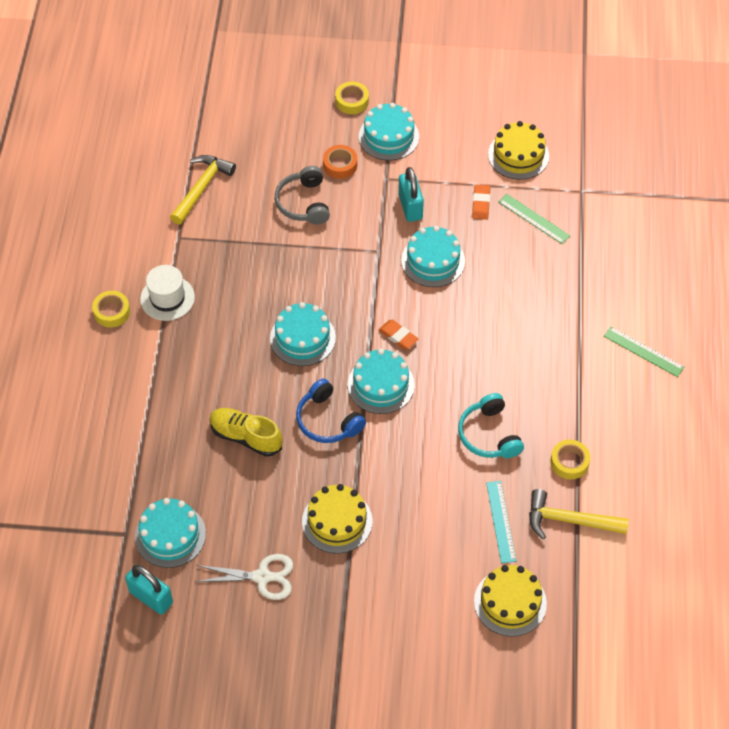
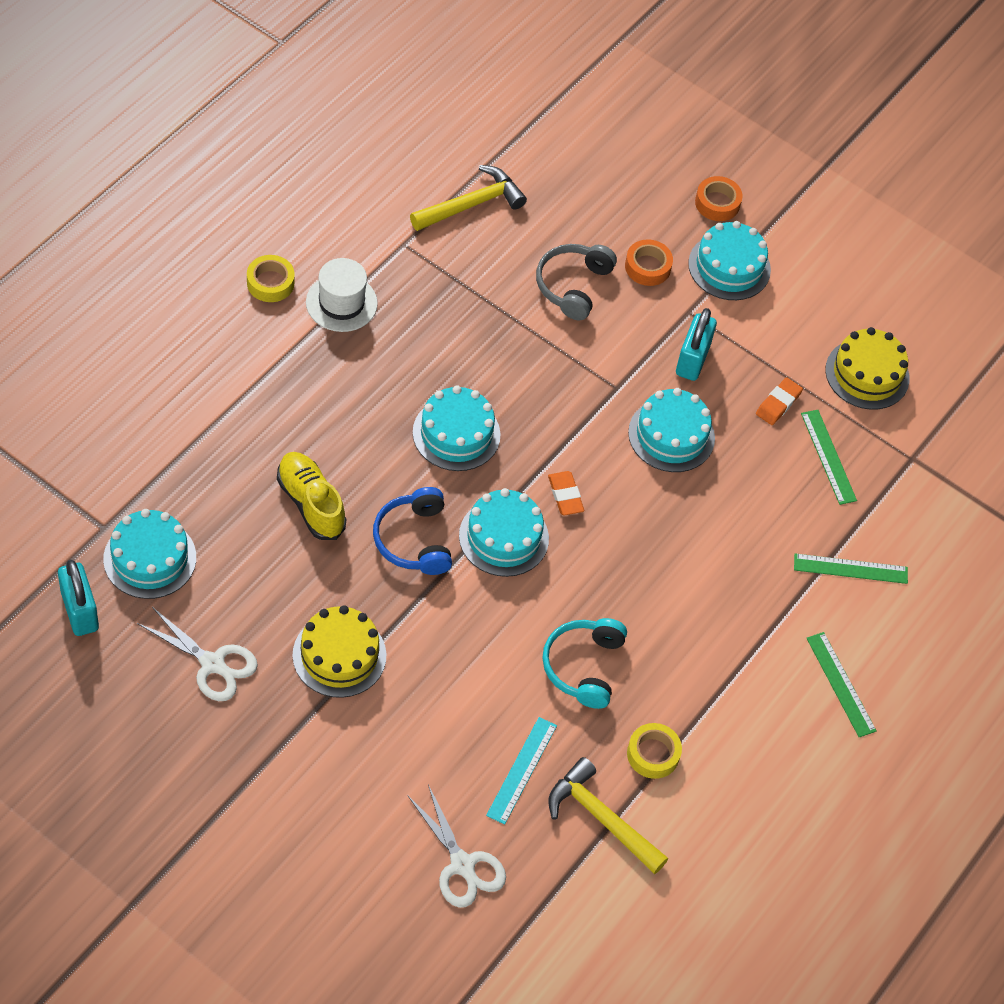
camera: 25 degrees right, 0 degrees up
yellow tape [335,82,369,114] -> orange tape [695,176,743,221]
yellow cake [474,565,547,637] -> white scissors [407,785,506,908]
none -> green ruler [794,553,908,584]

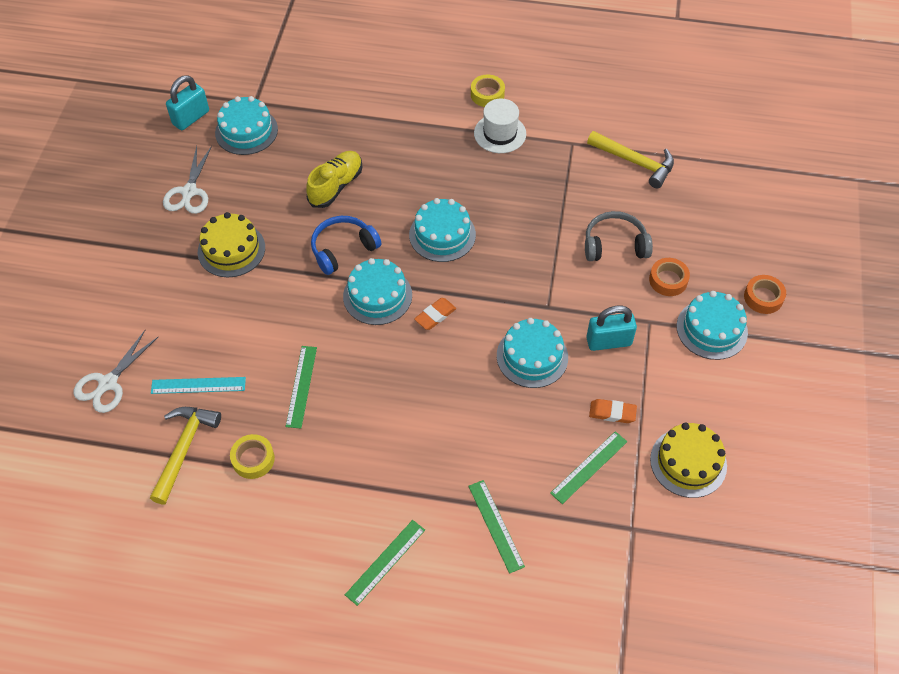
camera: 70 degrees right, 0 degrees up
turquoise headphones [542,618,627,709] -> green ruler [285,346,317,429]

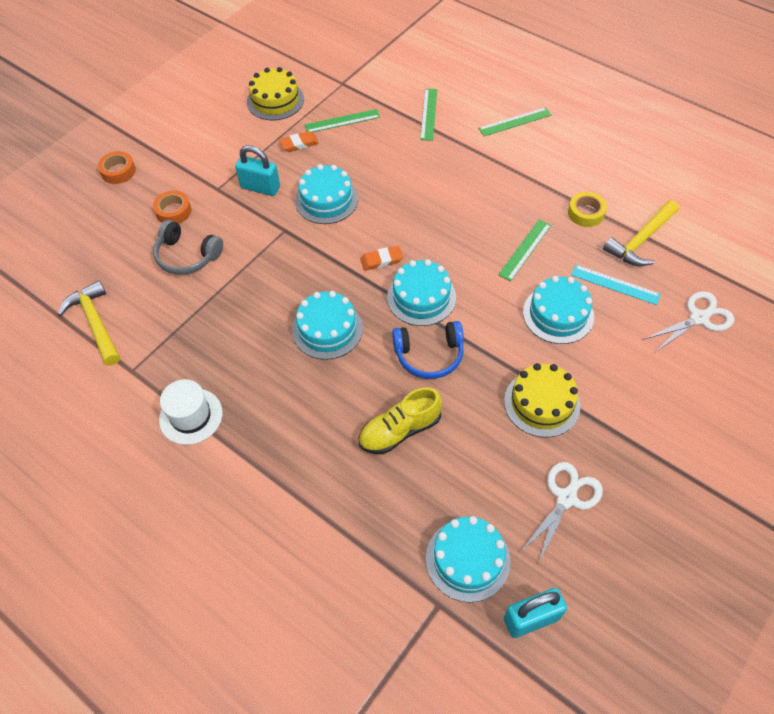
camera: 150 degrees left, 0 degrees up
yellow tape [471,75,505,107] -> none
orange eraser [589,399,637,423] -> orange eraser turned 60 degrees counterclockwise [279,131,319,152]
turquoise cake [677,291,748,360] -> turquoise cake moved to [523,276,594,344]

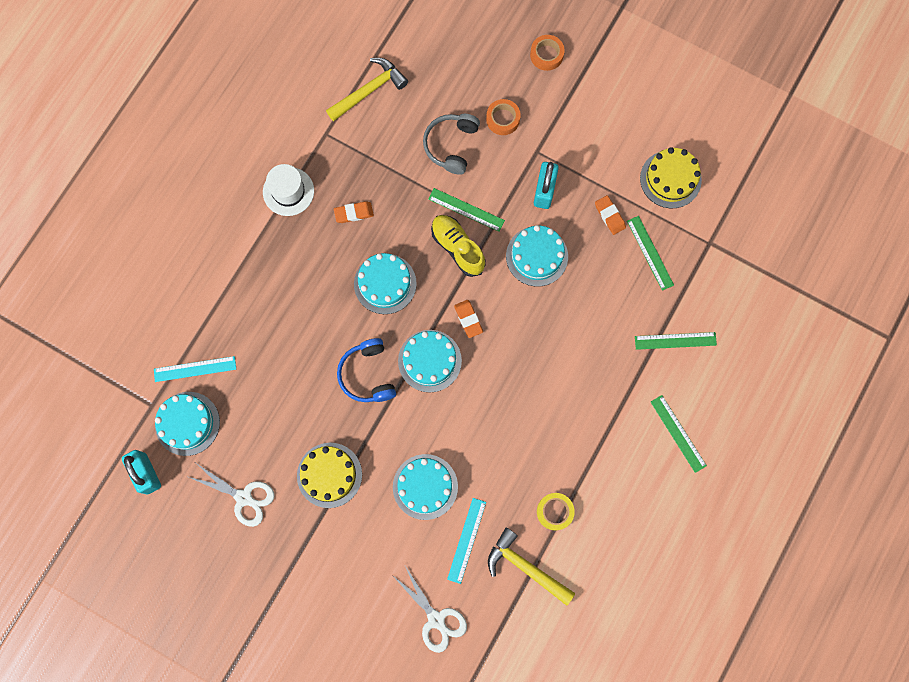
camera: 80 degrees right, 20 degrees up
yellow shoe [359,387,442,454] -> yellow shoe moved to [431,215,486,277]
green ruler [498,220,551,281] -> green ruler moved to [428,188,505,232]
none -> turquoise ruler [154,356,236,382]
none -> orange eraser [334,201,374,223]

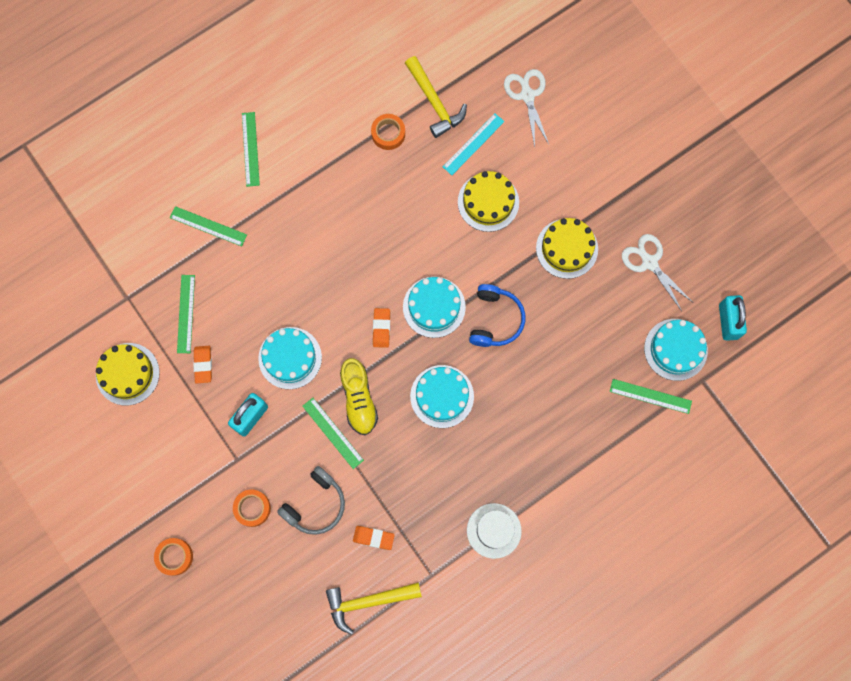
camera: 155 degrees left, 0 degrees up
turquoise ruler [154,356,236,382] -> green ruler [610,379,692,414]
orange eraser [334,201,374,223] -> orange eraser moved to [353,526,395,550]
turquoise cake [393,454,458,520] -> yellow cake [458,171,519,232]
yellow tape [537,493,575,531] -> orange tape [371,114,405,150]

